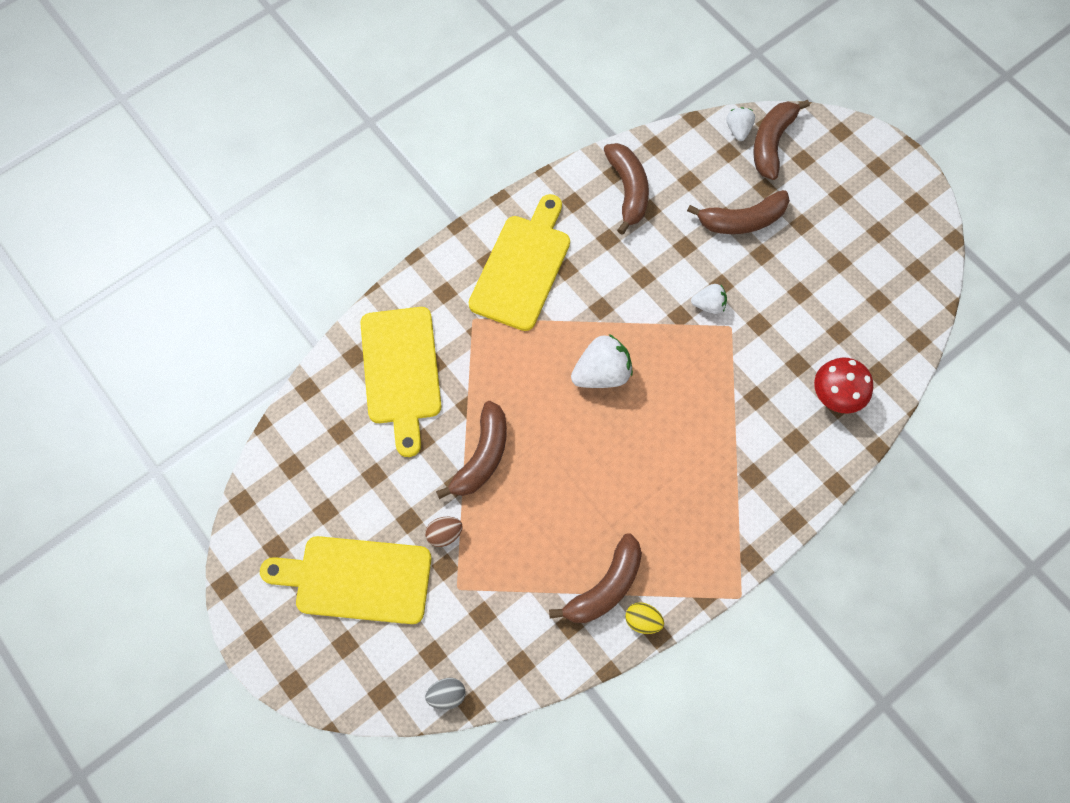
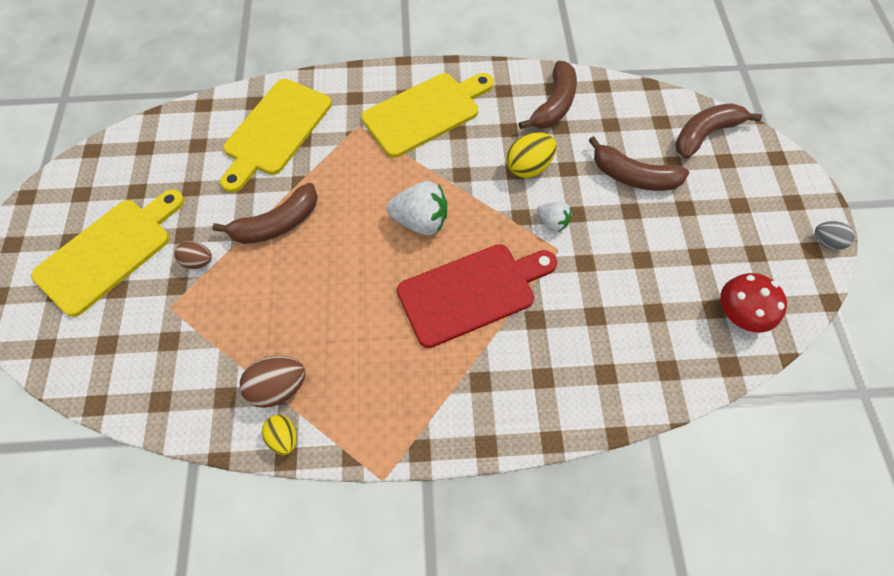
camera: 35 degrees right, 5 degrees down
yellow cutting board [260,536,431,624] -> yellow cutting board turned 90 degrees clockwise [31,189,184,317]
grey egg [425,678,466,710] -> grey egg moved to [815,221,855,250]
brown banana [549,533,642,623] -> brown egg [240,356,306,408]
white strawberry [726,107,755,141] -> none
red mushroom [814,358,873,414] -> red mushroom moved to [720,273,787,332]
none -> red cutting board [397,244,557,348]
none -> yellow egg [506,132,556,178]

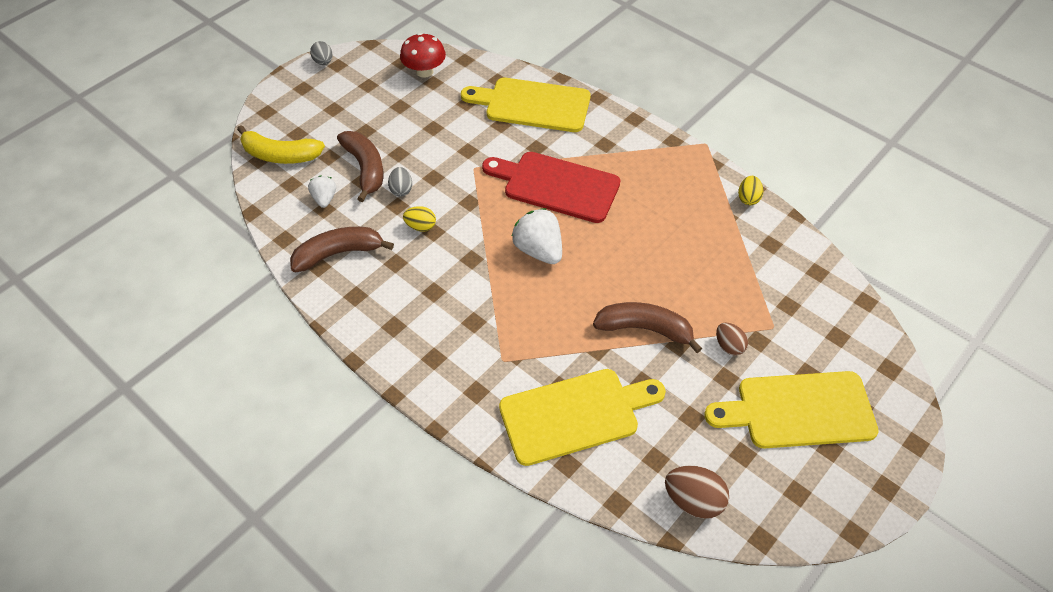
camera: 135 degrees left, 10 degrees down
brown egg [240,356,306,408] -> brown egg moved to [665,466,729,519]
yellow cutting board [361,73,494,158] -> yellow cutting board moved to [461,78,591,132]
yellow egg [506,132,556,178] -> yellow egg [403,206,436,232], size x0.63
white strawberry [537,202,572,232] -> white strawberry moved to [308,176,336,208]
brown banana [675,103,762,159] -> yellow banana [237,125,325,164]
none -> grey egg [388,167,412,197]

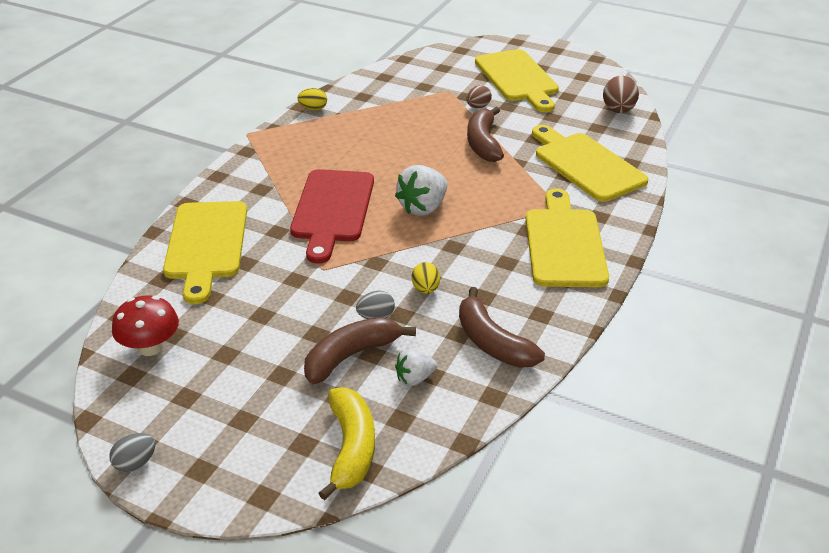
camera: 105 degrees left, 15 degrees down
none -> yellow cutting board [526,188,609,287]

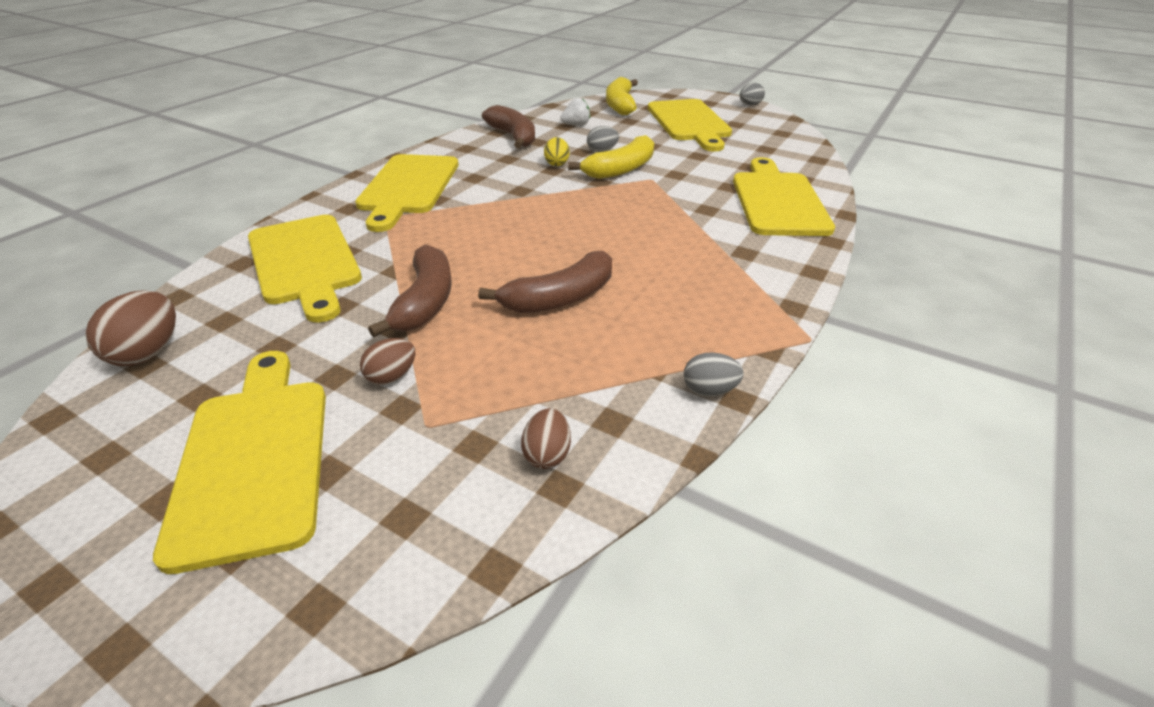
camera: 175 degrees left, 0 degrees up
red mushroom [112,295,179,356] -> none
red cutting board [290,169,374,264] -> none
yellow egg [297,88,327,110] -> grey egg [684,352,744,396]
brown banana [304,317,416,384] -> brown banana moved to [478,251,612,313]
white strawberry [395,165,447,216] -> none
none -> brown egg [521,408,571,469]
none -> yellow banana [568,135,654,179]
none -> yellow cutting board [648,99,732,151]

